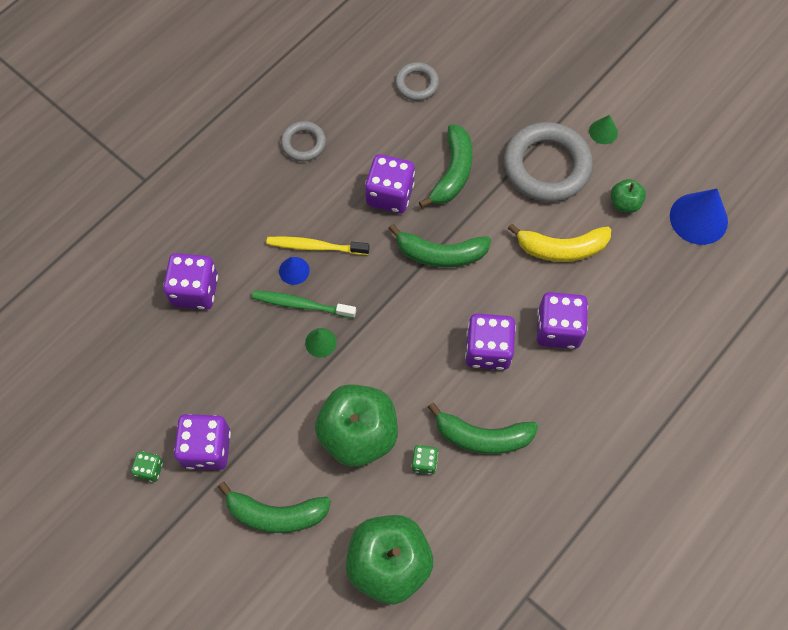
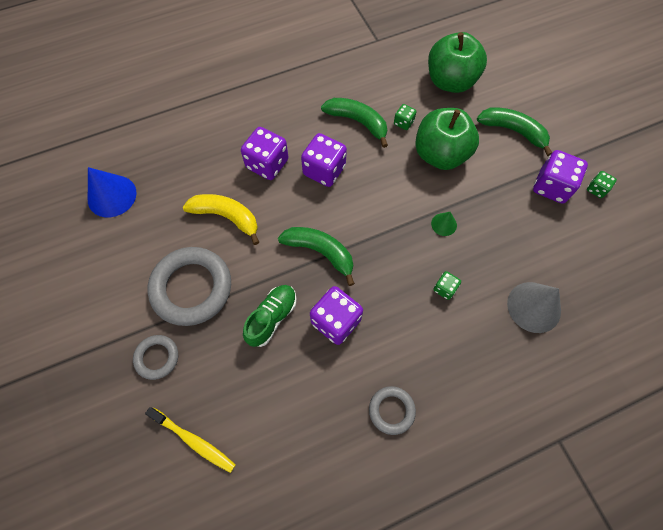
camera: 155 degrees left, 0 degrees up
purple dice [163,253,218,310] -> grey cone [507,282,561,333]
green toothbrush [252,290,356,318] -> none
yellow toothbrush [266,236,370,255] -> yellow toothbrush moved to [145,407,236,473]
blue cone [279,257,310,285] -> green dice [433,271,461,300]
grey ring [395,62,439,101] -> grey ring moved to [133,335,178,380]
green banana [419,124,473,208] -> green shoe [243,285,297,347]
green cone [589,115,618,144] -> none
green apple [611,179,646,213] -> none

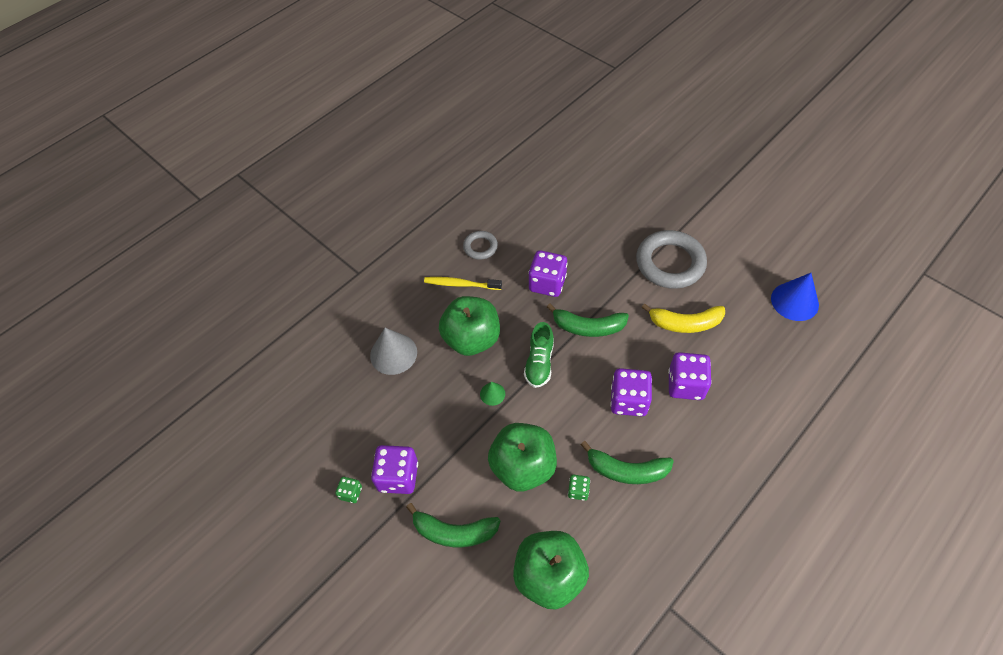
camera: 160 degrees right, 10 degrees down
grey ring [133,335,178,380] -> none
yellow toothbrush [145,407,236,473] -> yellow toothbrush moved to [424,277,502,290]
green shoe [243,285,297,347] -> green shoe moved to [524,322,554,388]
green dice [433,271,461,300] -> green apple [439,296,500,356]

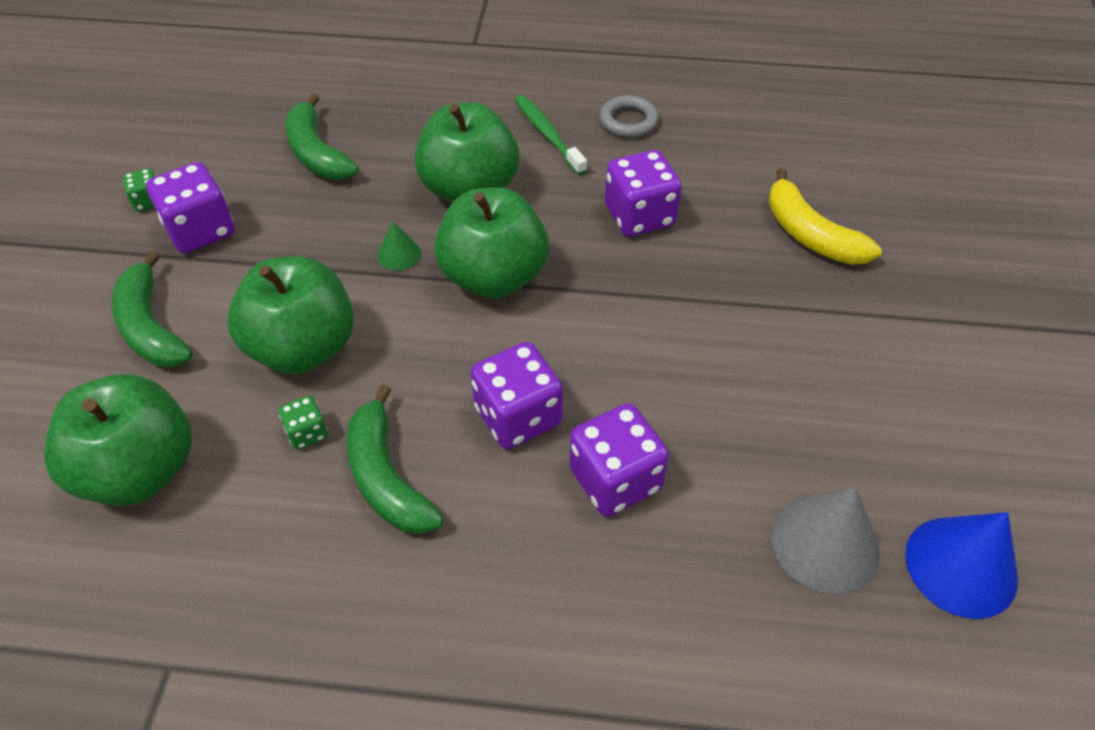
camera: 50 degrees right, 5 degrees down
grey cone [370,328,417,375] -> grey cone moved to [771,488,880,594]
yellow toothbrush [424,277,502,290] -> green toothbrush [515,95,587,175]
green shoe [524,322,554,388] -> green apple [434,187,549,299]
green banana [547,304,629,337] -> green banana moved to [285,93,358,180]
grey ring [636,230,707,289] -> none
yellow banana [642,303,725,333] -> yellow banana moved to [768,168,882,265]

